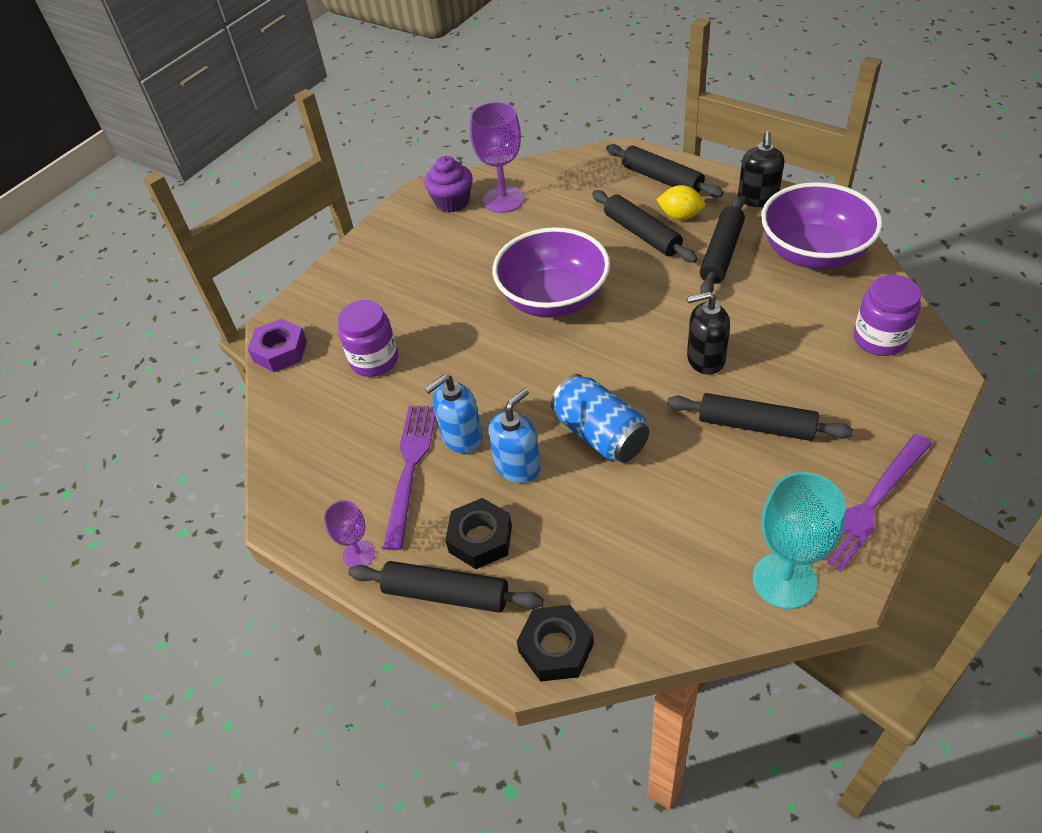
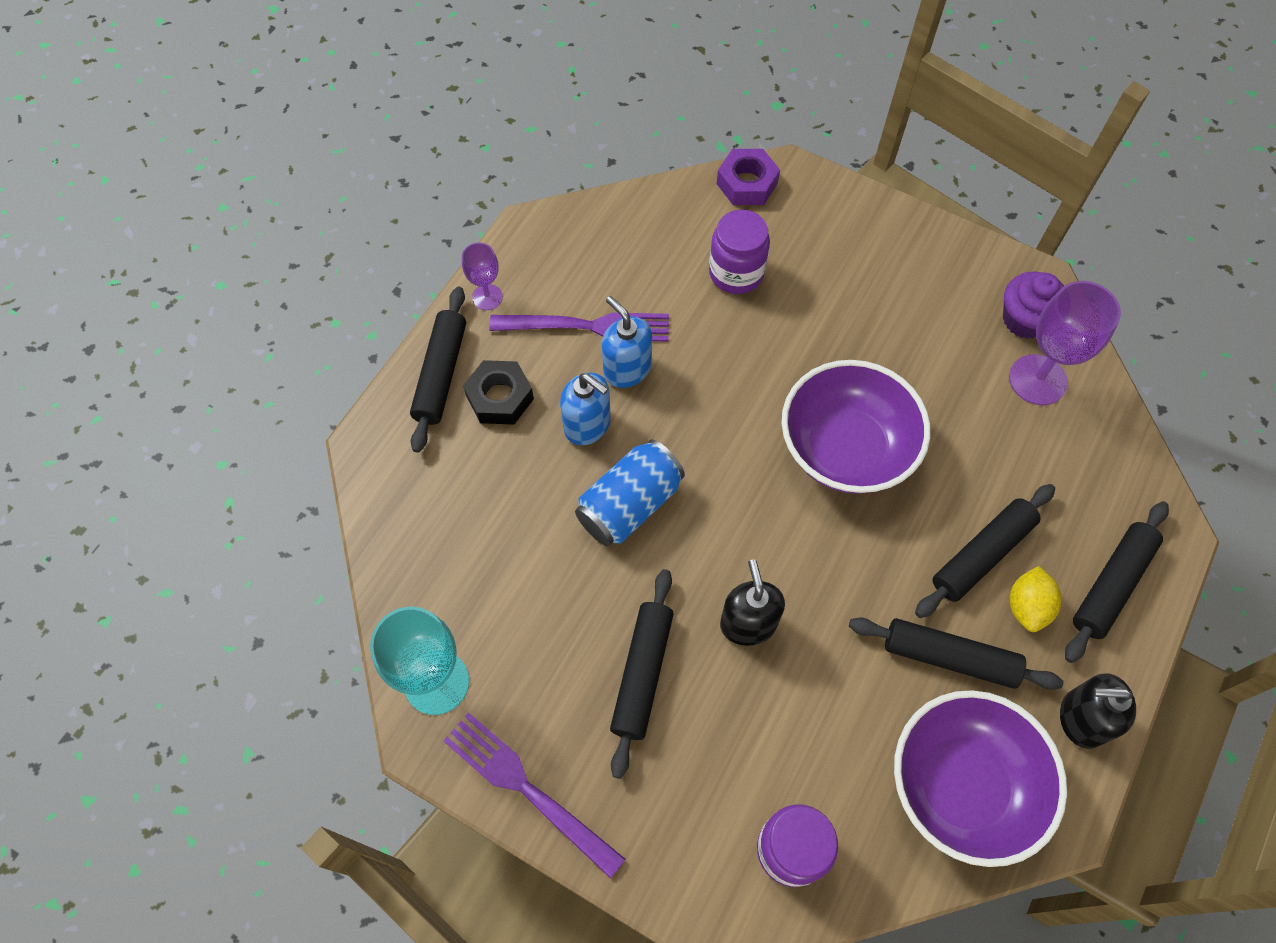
camera: 80 degrees right, 15 degrees up
black nut [517,605,594,682] -> none

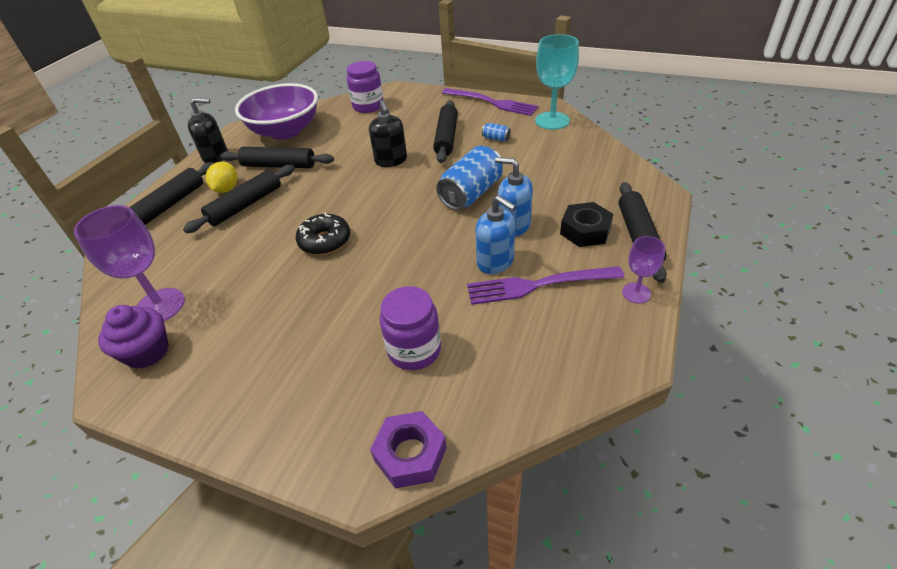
camera: 175 degrees right, 20 degrees down
purple bowl [781,360,930,494] -> black donut [296,212,350,255]
none -> blue can [482,123,511,142]

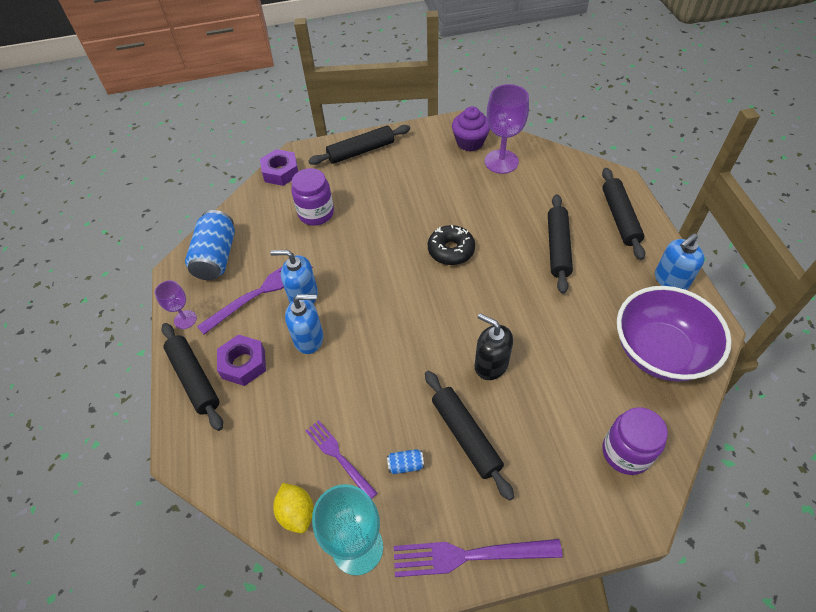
camera: 145 degrees right, 10 degrees up
black soap dispenser [188,98,228,163] -> blue soap dispenser [655,233,705,290]
yellow lemon [206,162,238,193] -> yellow lemon moved to [273,483,314,533]
black rolling pin [220,147,334,168] -> black rolling pin moved to [308,125,410,165]
blue can [436,146,503,210] -> blue can moved to [185,210,235,280]
black nut [560,202,614,247] -> purple nut [217,335,266,386]
none -> purple fork [306,420,378,499]

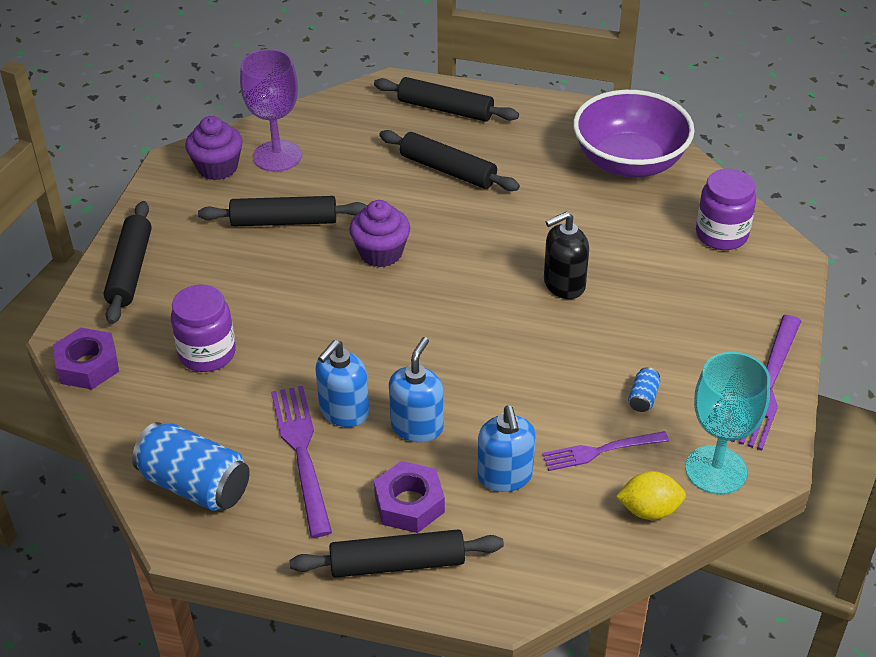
camera: 65 degrees left, 10 degrees down
purple goblet [155,280,197,329] -> none
black rolling pin [425,371,514,501] -> black rolling pin moved to [198,196,367,226]
black donut [428,225,475,265] -> purple cupcake [349,200,410,267]
blue soap dispenser [655,233,705,290] -> blue soap dispenser moved to [477,406,535,492]

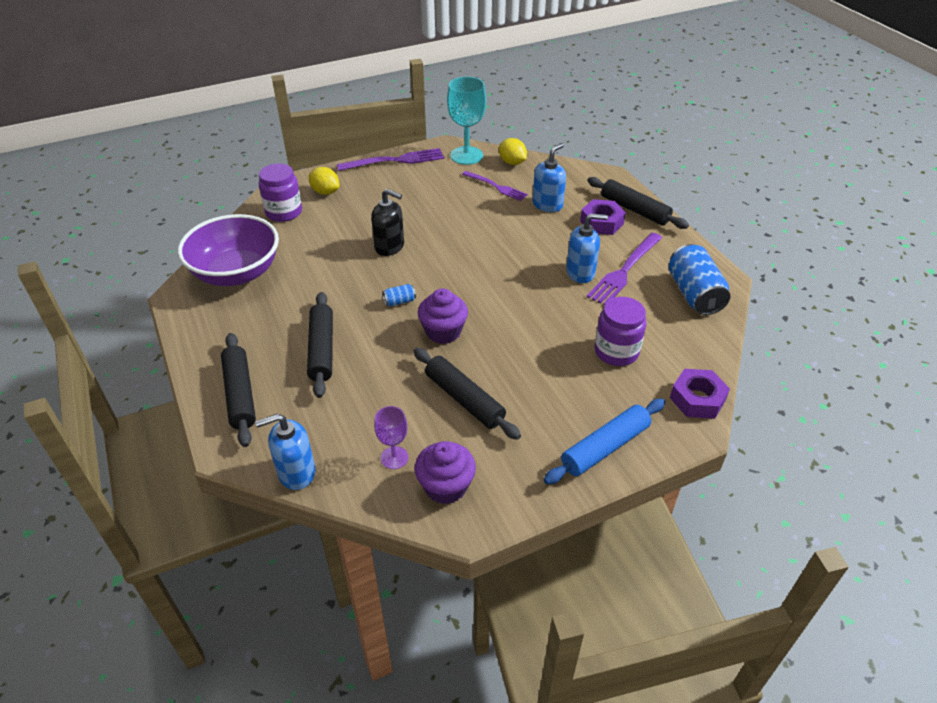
camera: 130 degrees left, 0 degrees up
black rolling pin [104,201,152,324] -> blue rolling pin [544,399,665,484]
purple goblet [240,49,302,172] -> purple goblet [374,406,408,469], size x0.55
blue soap dispenser [389,337,444,443] -> blue soap dispenser moved to [255,414,315,490]
blue can [628,367,660,412] -> blue can moved to [382,284,416,306]
none -> yellow lemon [309,167,339,195]

